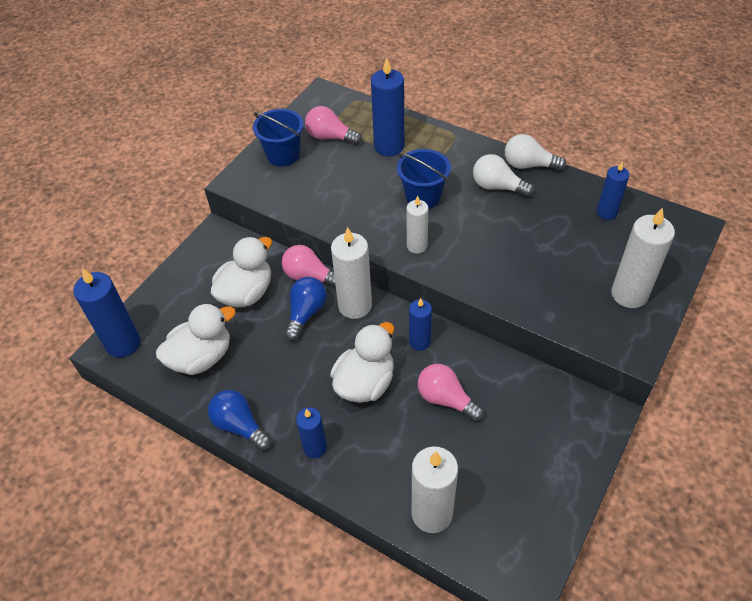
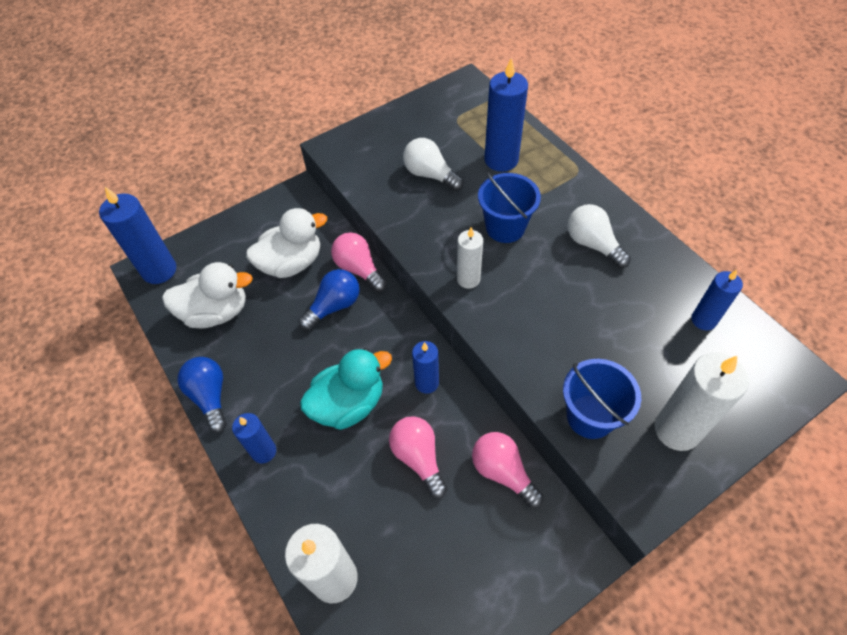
camera: 25 degrees right, 5 degrees up
blue bucket [253,109,304,167] -> blue bucket moved to [563,359,641,439]
pink light bulb [305,106,362,145] -> pink light bulb moved to [472,432,544,508]
white duck [330,322,394,403] -> turquoise duck [300,348,392,430]
white candle [331,227,372,319] -> none
white light bulb [505,134,566,171] -> white light bulb moved to [403,138,464,191]

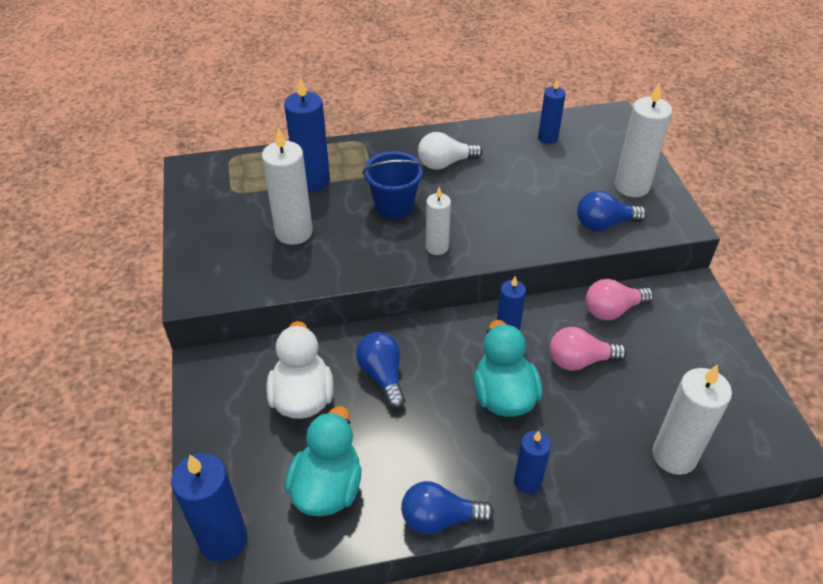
camera: 70 degrees left, 10 degrees down
white duck [162,262,253,328] -> turquoise duck [285,406,362,516]
pink light bulb [331,232,387,292] -> none
white light bulb [403,138,464,191] -> white candle [262,127,313,245]
blue bucket [563,359,641,439] -> blue light bulb [577,191,647,231]

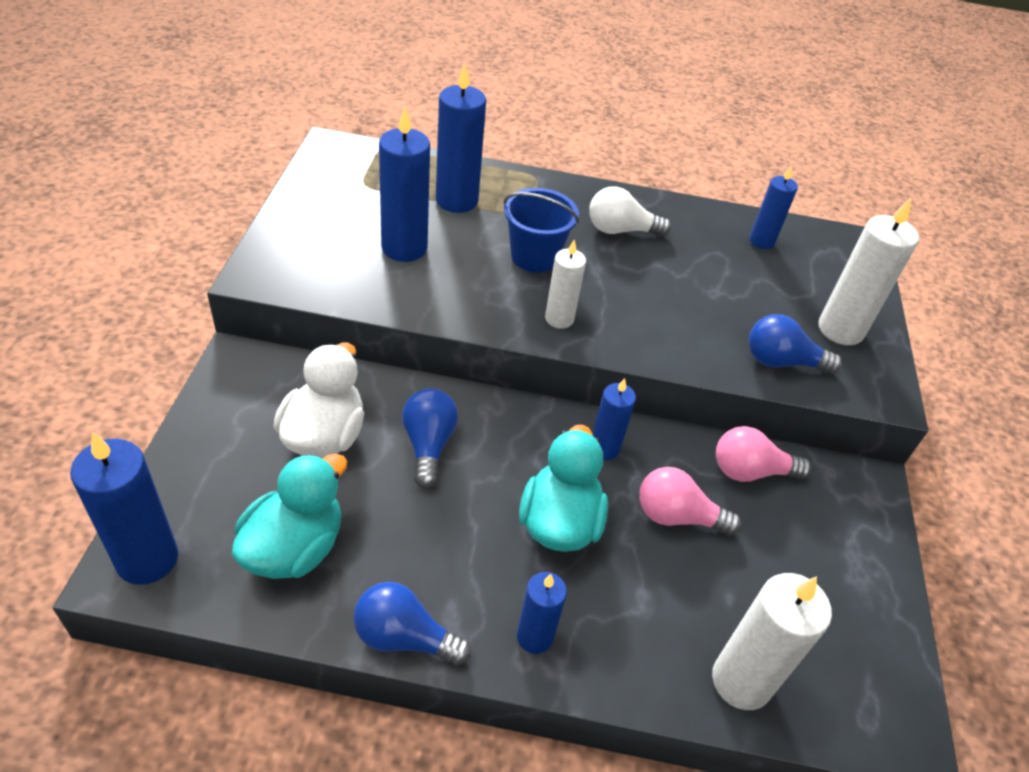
camera: 15 degrees right, 0 degrees up
white candle [262,127,313,245] -> blue candle [379,107,430,262]

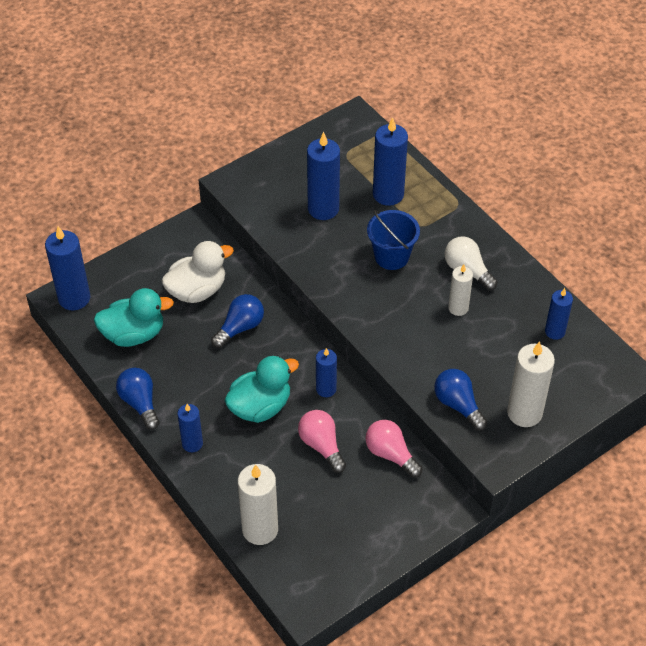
camera: 50 degrees right, 5 degrees up
white candle [545,240,586,329] -> white candle moved to [448,264,473,316]

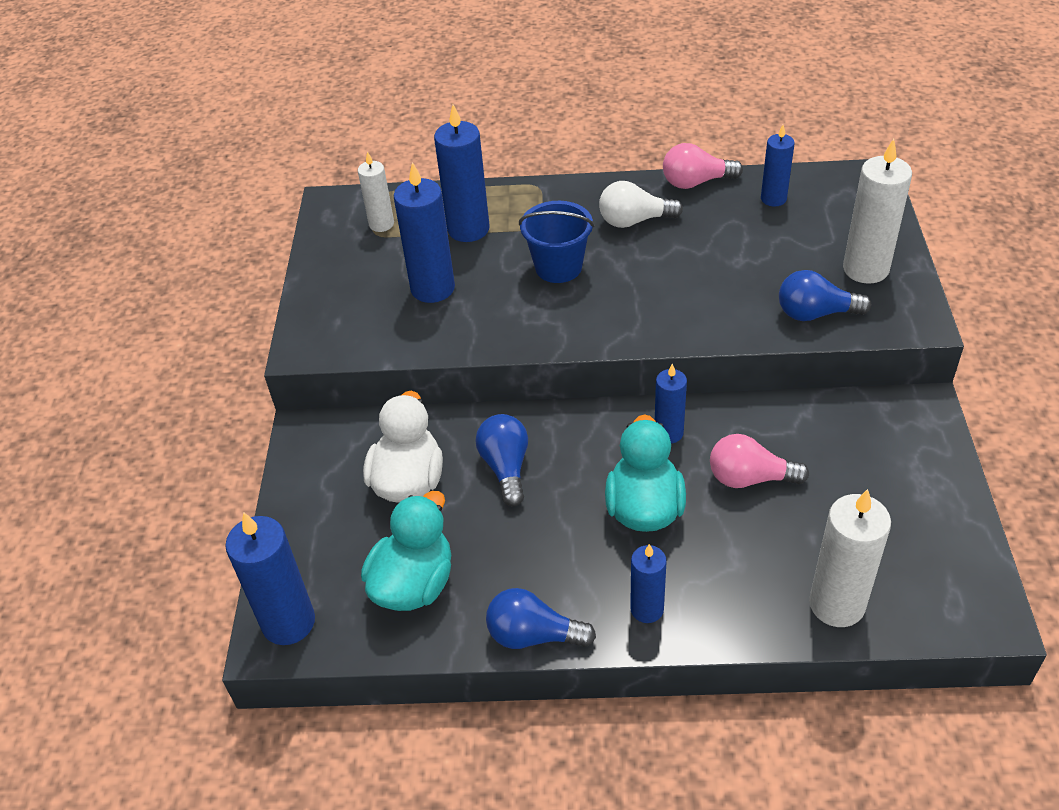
camera: 50 degrees left, 5 degrees down
pink light bulb [365,420,423,478] -> pink light bulb moved to [663,143,743,189]
white candle [448,264,473,316] -> white candle moved to [358,152,394,232]

